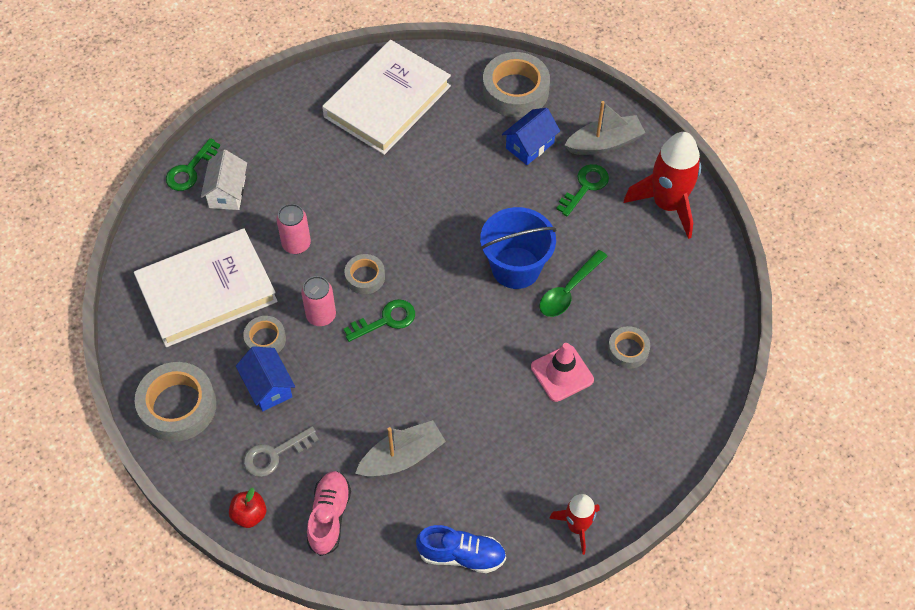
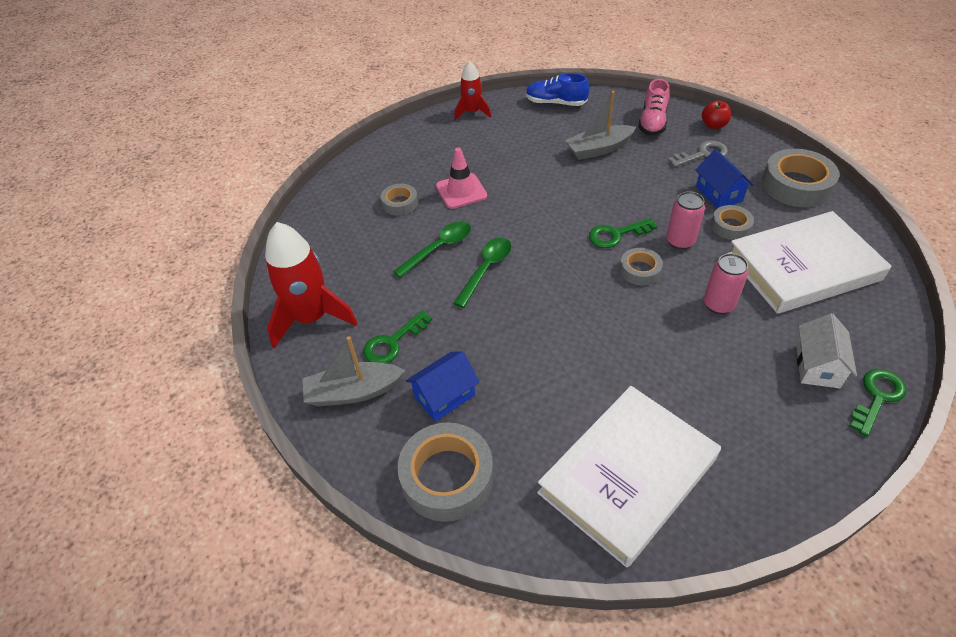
camera: 170 degrees left, 10 degrees down
blue bucket [480,207,556,289] -> green spoon [454,237,511,308]

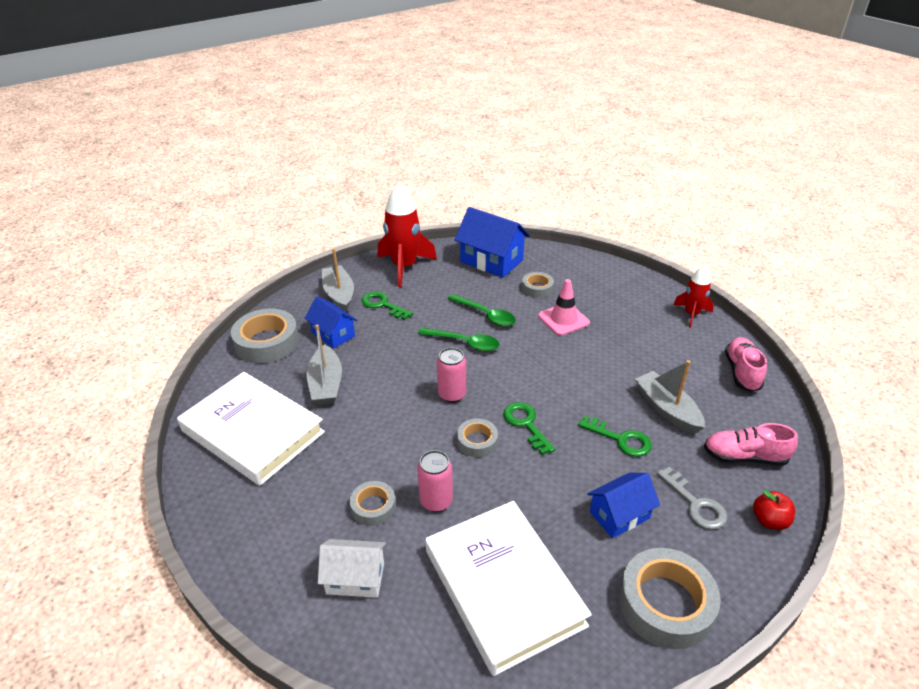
camera: 80 degrees right, 10 degrees down
blue shoe [526,73,589,106] -> pink shoe [725,337,767,392]
pink can [666,191,705,250] -> pink can moved to [437,348,466,403]
grey tape [711,205,754,240] -> grey tape moved to [350,481,396,526]
green key [849,369,906,437] -> green key moved to [578,416,652,457]
none -> grey boat [306,325,342,405]
none -> blue house [455,207,530,278]

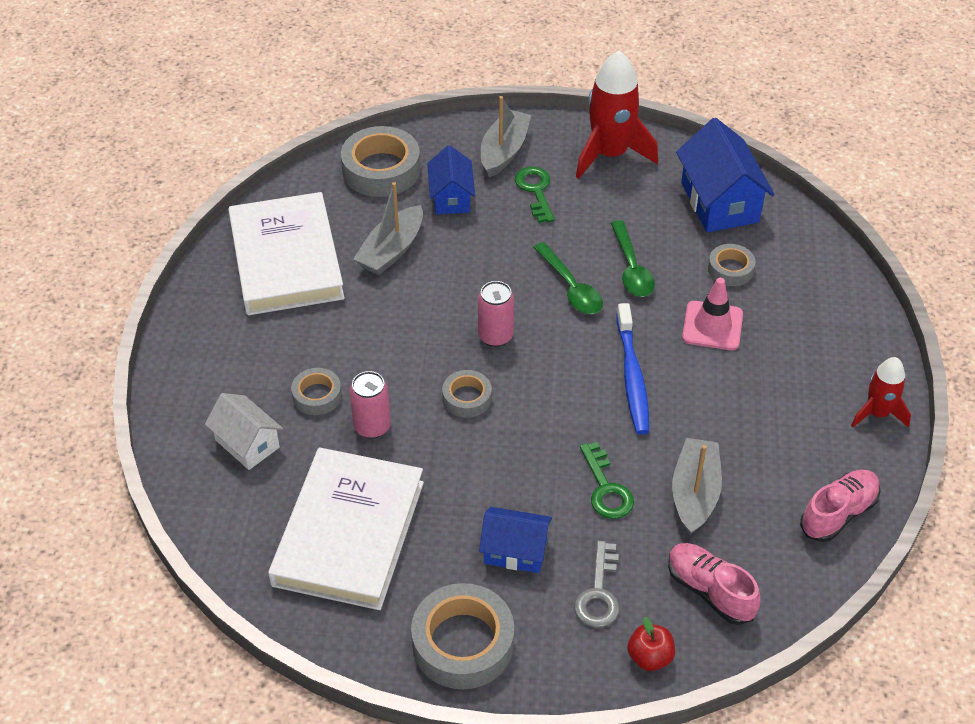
camera: 40 degrees right, 10 degrees up
green key [504,402,555,455] -> none
none -> blue toothbrush [616,303,649,435]

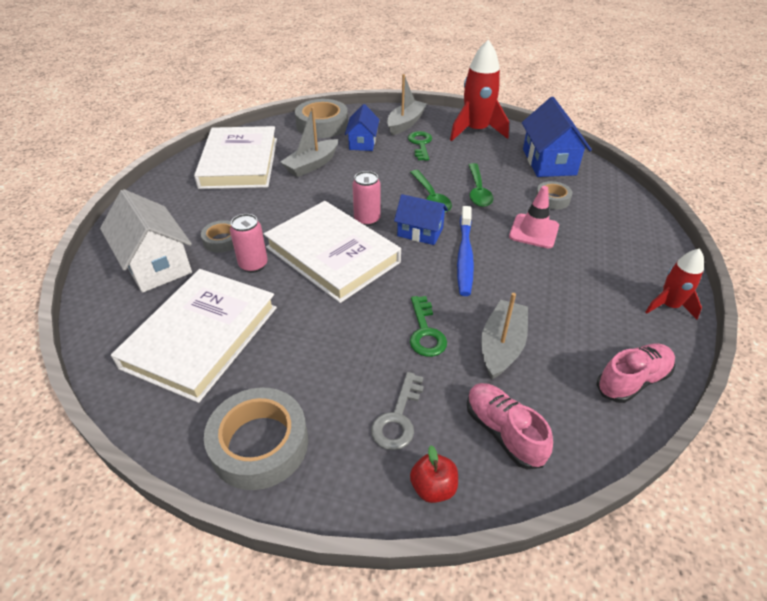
camera: 10 degrees right, 5 degrees down
white house [205,393,283,470] -> white house [100,189,192,293], size x1.61
grey tape [442,370,492,418] -> white book [264,201,401,303]
blue house [479,507,552,573] -> blue house moved to [394,194,448,245]

